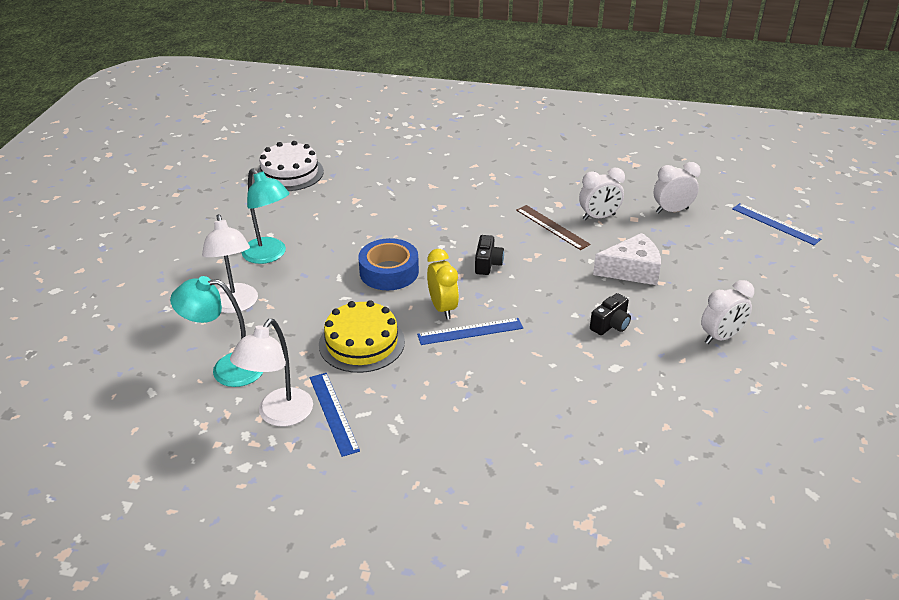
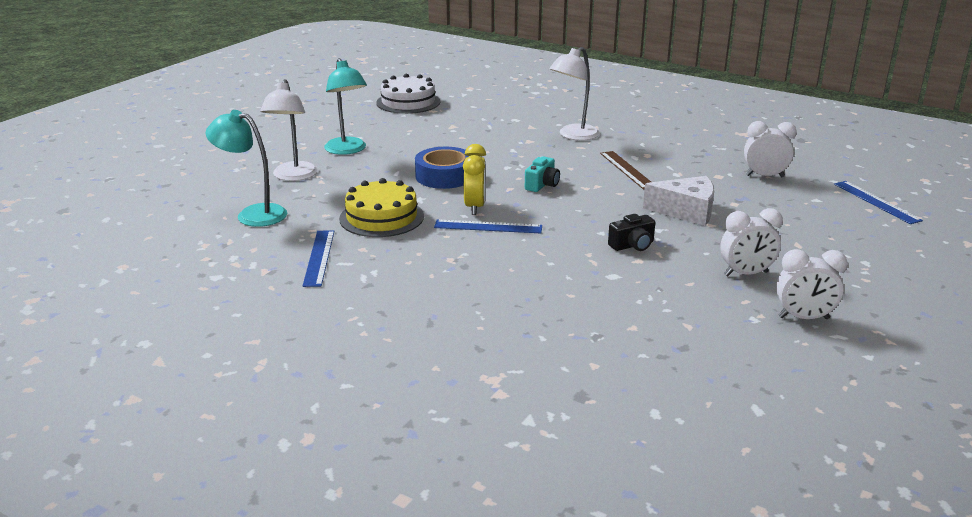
camera: 20 degrees right, 10 degrees down
white lamp [230,319,313,426] -> white lamp moved to [549,47,600,141]
black camera [475,235,504,275] -> turquoise camera [525,156,560,192]
white clock [579,168,625,220] -> white clock moved to [776,249,848,319]

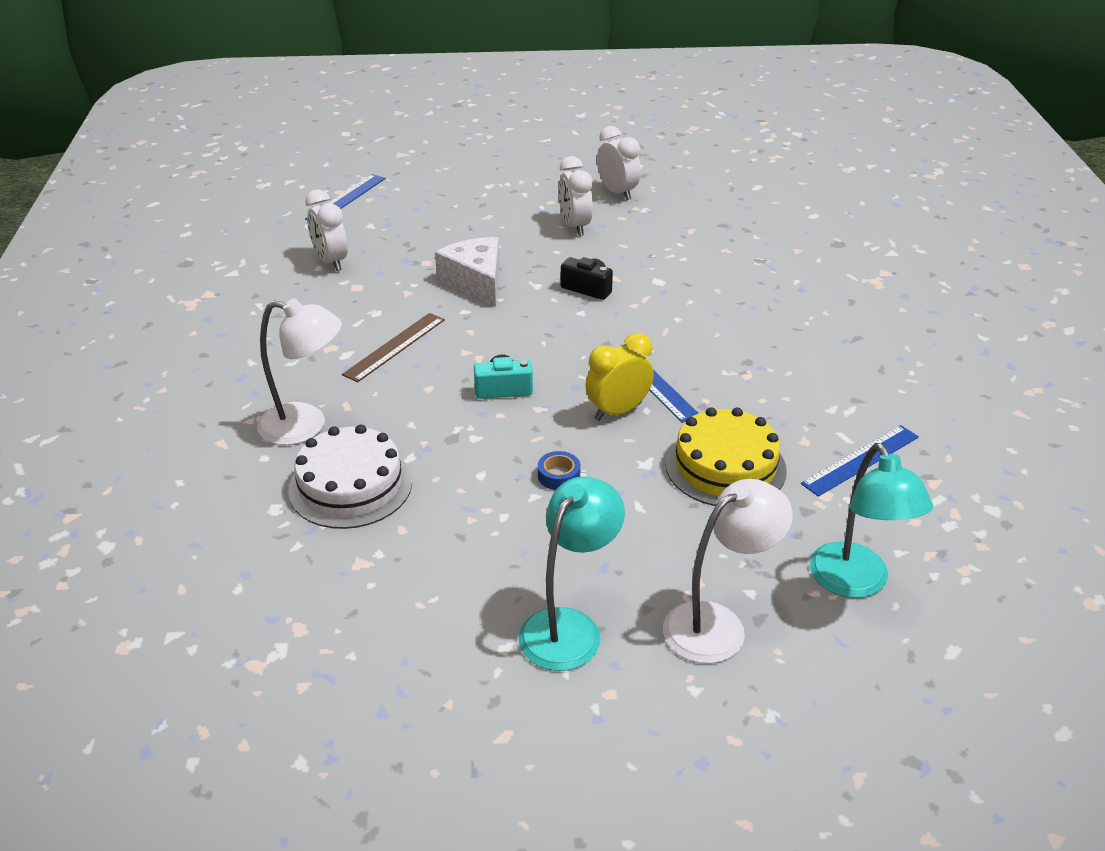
camera: 125 degrees left, 10 degrees up
white cake [376,74,440,114] -> white cake moved to [288,424,412,529]
blue tape [415,147,469,189] -> blue tape [538,451,580,490], size x0.46
white clock [720,208,783,276] -> white clock turned 150 degrees counterclockwise [558,156,593,236]

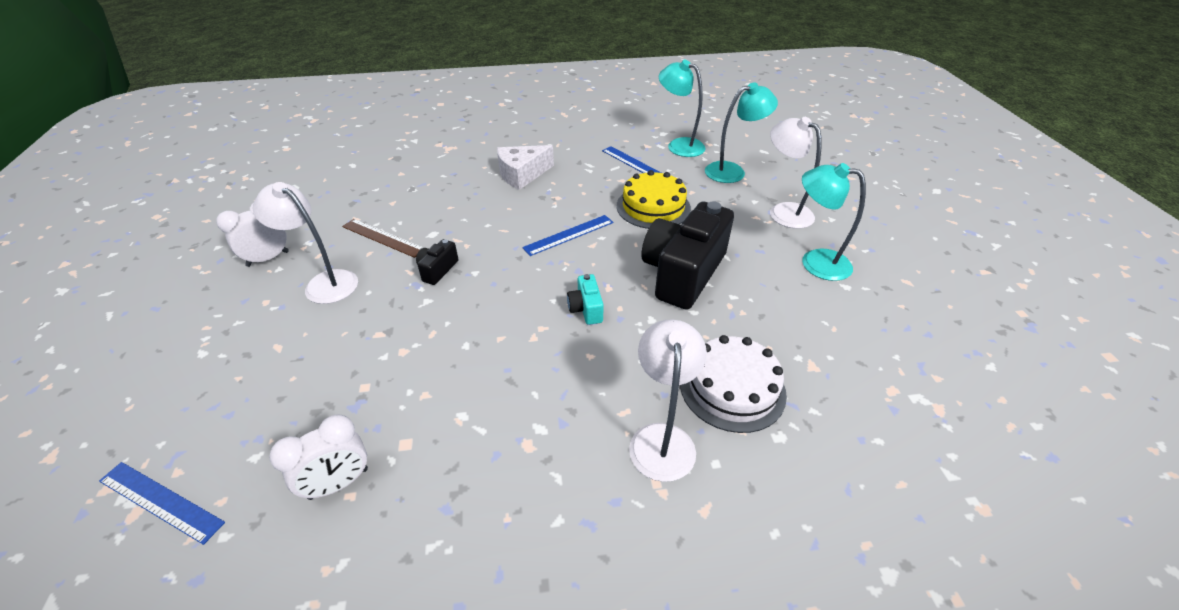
camera: 95 degrees left, 5 degrees up
brown ruler [342,313,445,382] -> brown ruler moved to [342,219,423,258]
white cheese [435,237,499,307] -> white cheese moved to [497,145,554,190]
blue tape [538,451,580,490] -> black camera [641,201,734,310]
white clock [558,156,593,236] -> white lamp [252,182,358,304]
yellow clock [585,333,654,421] -> none
none -> turquoise lamp [659,60,706,157]

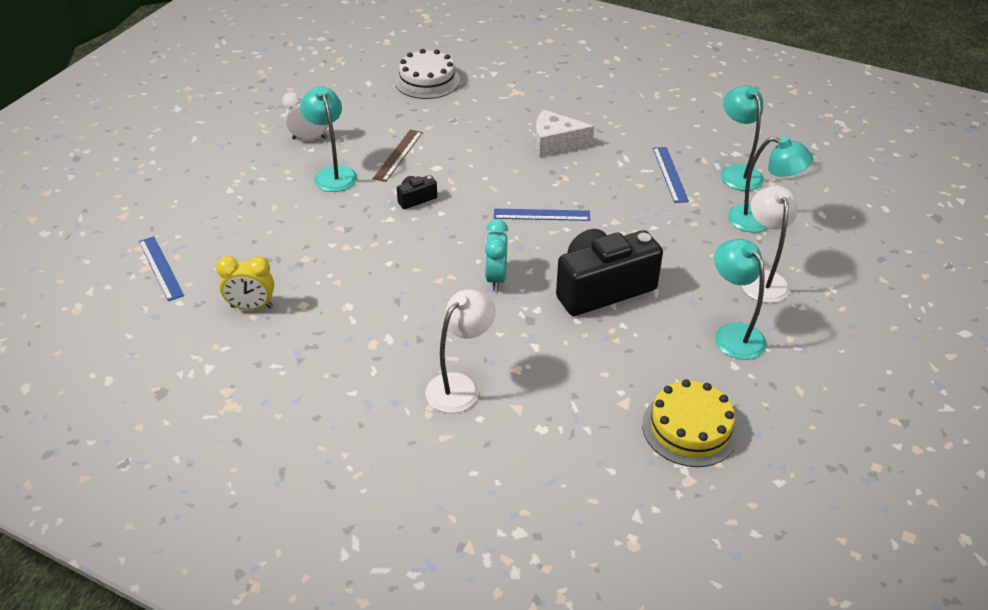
camera: 35 degrees right, 0 degrees up
white lamp [252,182,358,304] -> turquoise lamp [300,86,357,192]
white clock [269,414,368,500] -> yellow clock [216,256,274,310]
brown ruler [342,219,423,258] -> brown ruler turned 45 degrees clockwise [373,129,423,182]
turquoise camera [567,274,604,325] -> turquoise clock [485,219,508,291]
yellow cake [616,170,691,229] -> yellow cake moved to [642,379,739,467]
white cake [680,335,787,433] -> white cake moved to [395,49,460,99]

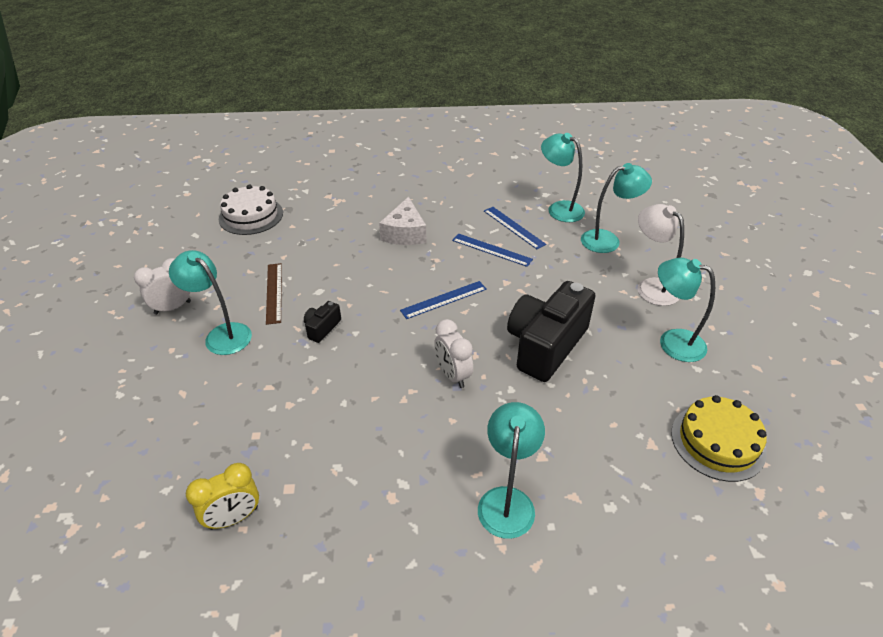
camera: 30 degrees left, 0 degrees up
blue ruler [139,236,184,301] -> blue ruler moved to [452,233,533,267]
white lamp [425,289,496,413] -> turquoise lamp [478,402,545,539]
turquoise clock [485,219,508,291] -> white clock [434,319,473,388]
white cheese [535,109,594,157] -> white cheese turned 60 degrees counterclockwise [379,197,427,245]

